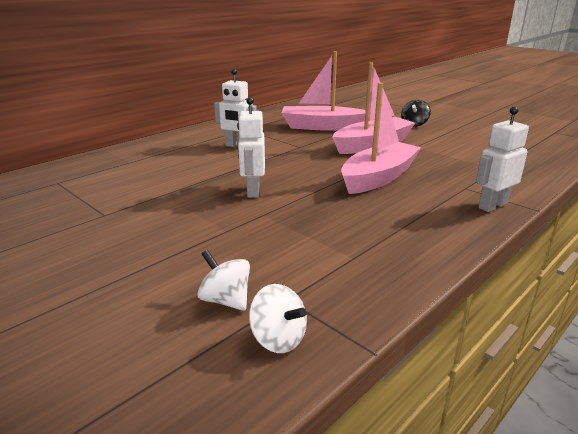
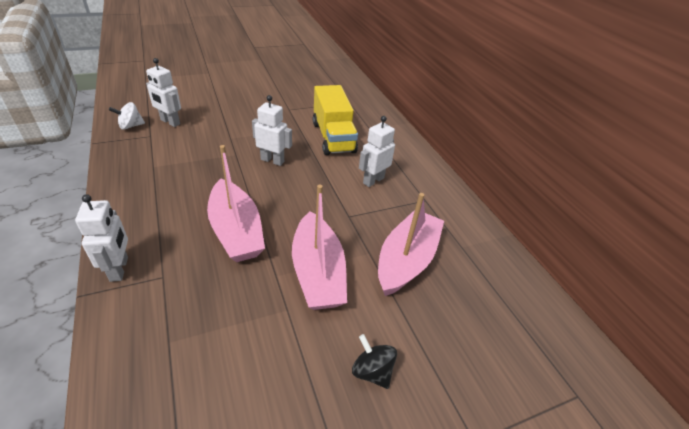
camera: 110 degrees right, 15 degrees up
white spinning top [197,250,250,311] -> white robot [146,58,181,127]
none -> yellow truck [313,85,358,155]

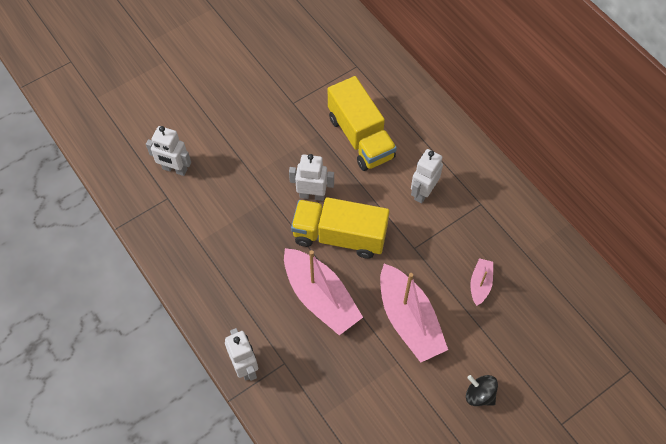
camera: 10 degrees left, 20 degrees up
white spinning top [109,102,145,130] -> none
pink boat [378,193,444,296] -> pink boat [470,258,493,306], size x0.49
none -> yellow truck [291,197,389,259]

